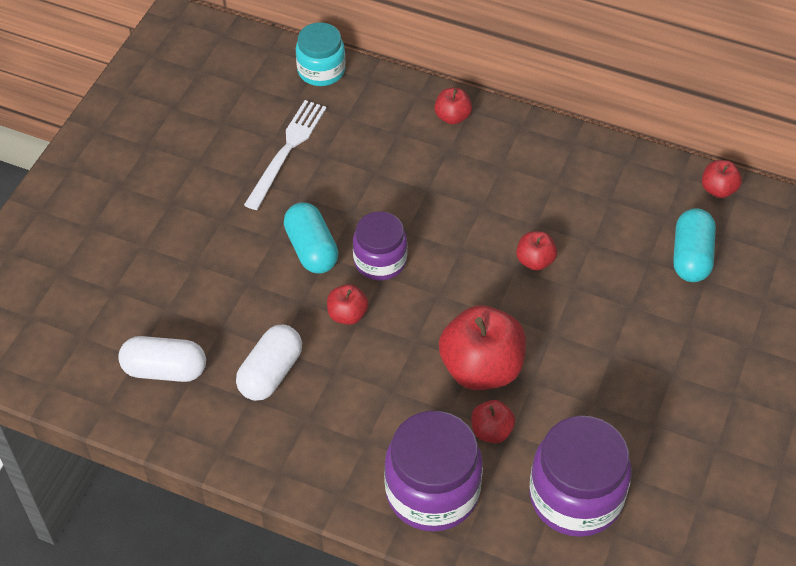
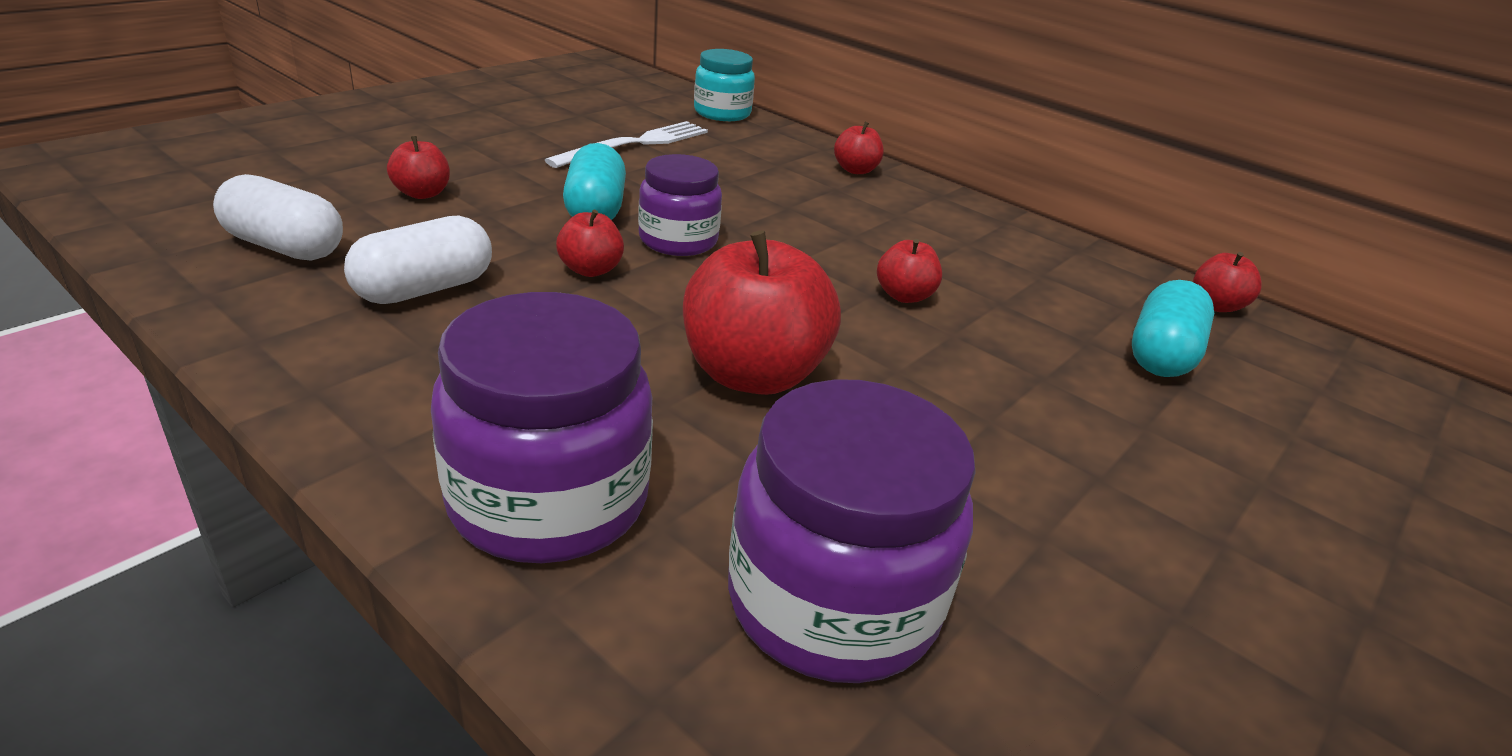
camera: 15 degrees right, 20 degrees down
red apple [471,400,515,443] -> red apple moved to [387,136,450,199]

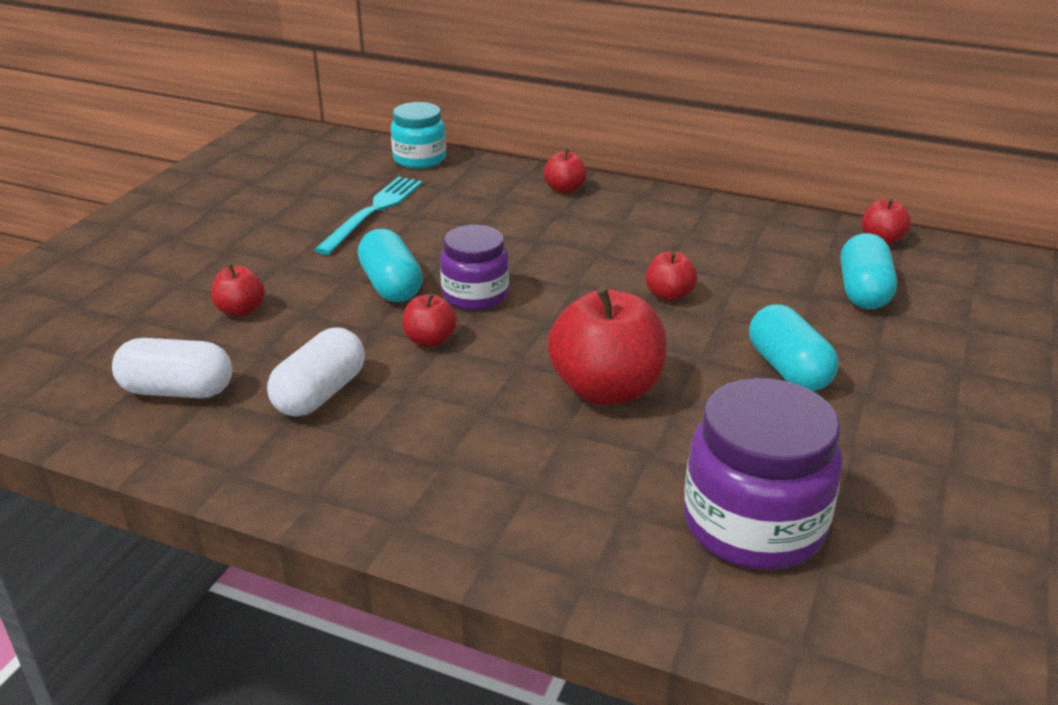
camera: 15 degrees left, 0 degrees up
purple jar [431,292,653,563] -> none
white fork [545,121,708,168] -> turquoise fork [314,177,422,255]
none -> turquoise capsule [749,304,839,391]

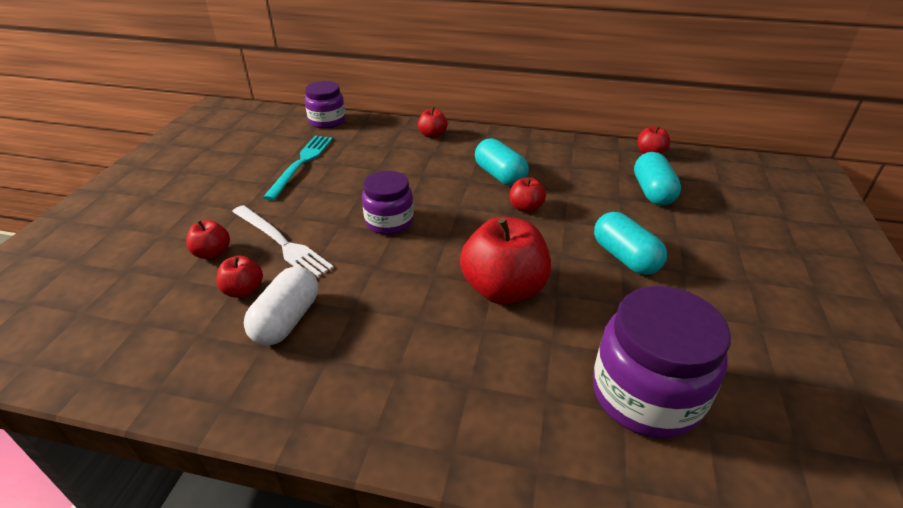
camera: 10 degrees left, 5 degrees up
white capsule [112,338,232,398] -> none
turquoise capsule [358,229,423,302] -> turquoise capsule moved to [475,138,529,186]
turquoise jar [391,102,446,169] -> purple jar [305,81,346,129]
red apple [403,293,457,347] -> red apple moved to [217,255,263,298]
none -> white fork [232,205,334,277]

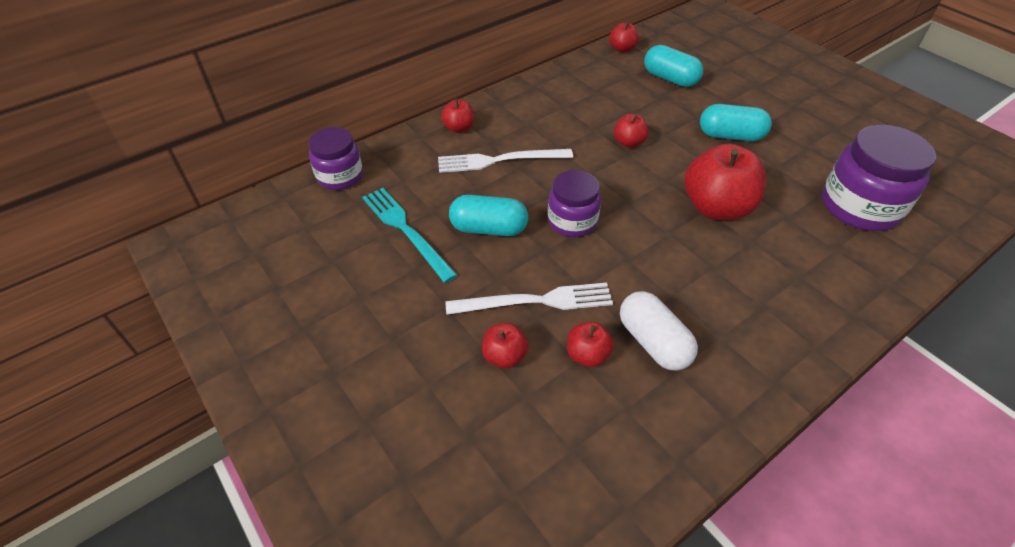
camera: 50 degrees left, 10 degrees up
turquoise capsule [475,138,529,186] -> turquoise capsule moved to [449,195,528,236]
none -> white fork [438,149,573,173]

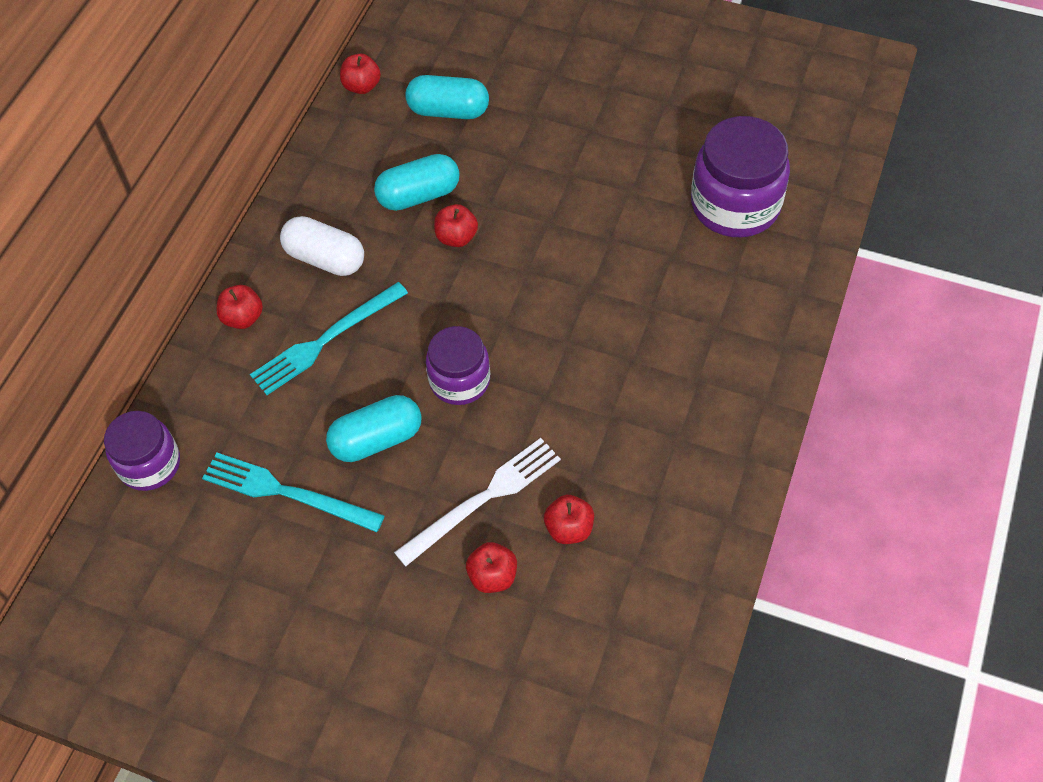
camera: 30 degrees left, 10 degrees up
white fork [438,149,573,173] -> turquoise fork [250,282,408,395]
white capsule [620,291,698,371] -> white capsule moved to [280,216,364,276]
red apple [684,144,766,220] -> none
turquoise capsule [700,104,772,141] -> turquoise capsule moved to [374,154,460,211]

